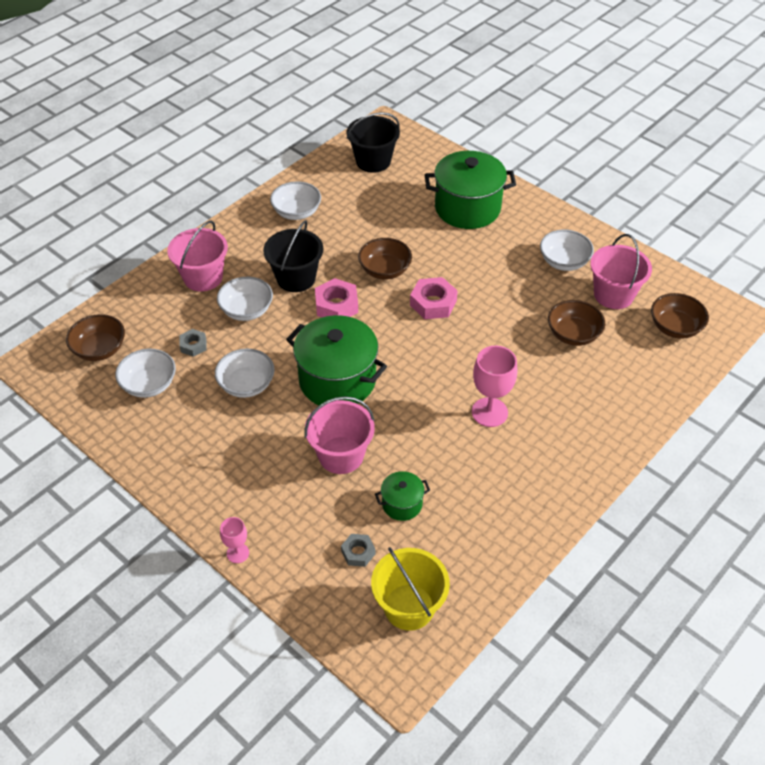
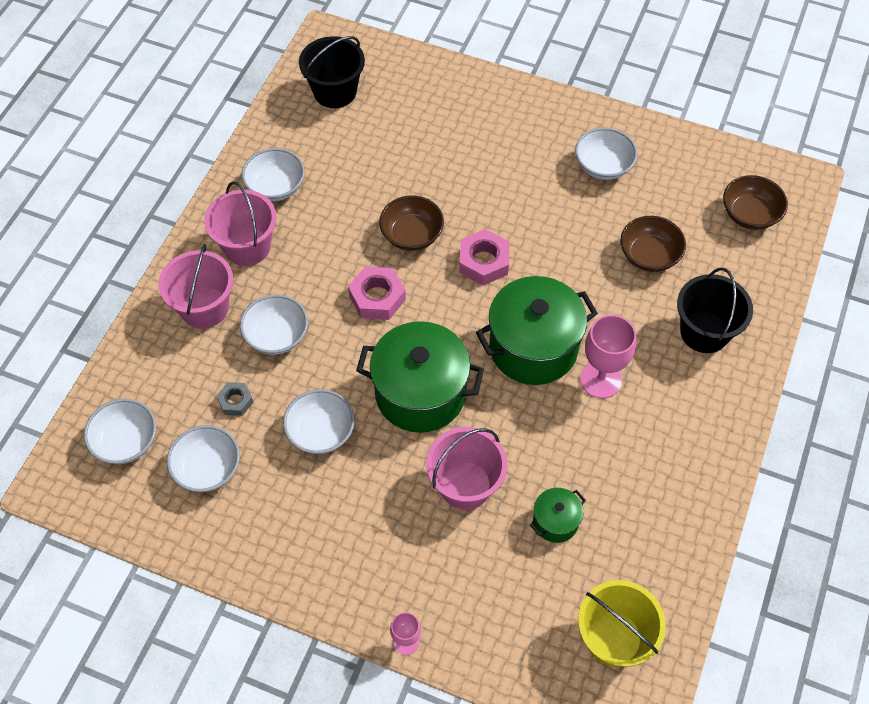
camera: 20 degrees left, 10 degrees up
brown bowl [66,314,125,361] -> white bowl [84,399,156,464]
black bucket [263,220,323,292] -> black bucket moved to [677,268,753,353]
grey nut [341,534,375,567] -> none
green pot [425,151,516,229] -> green pot moved to [476,276,598,385]
pink bucket [590,234,652,309] -> pink bucket moved to [204,181,277,266]

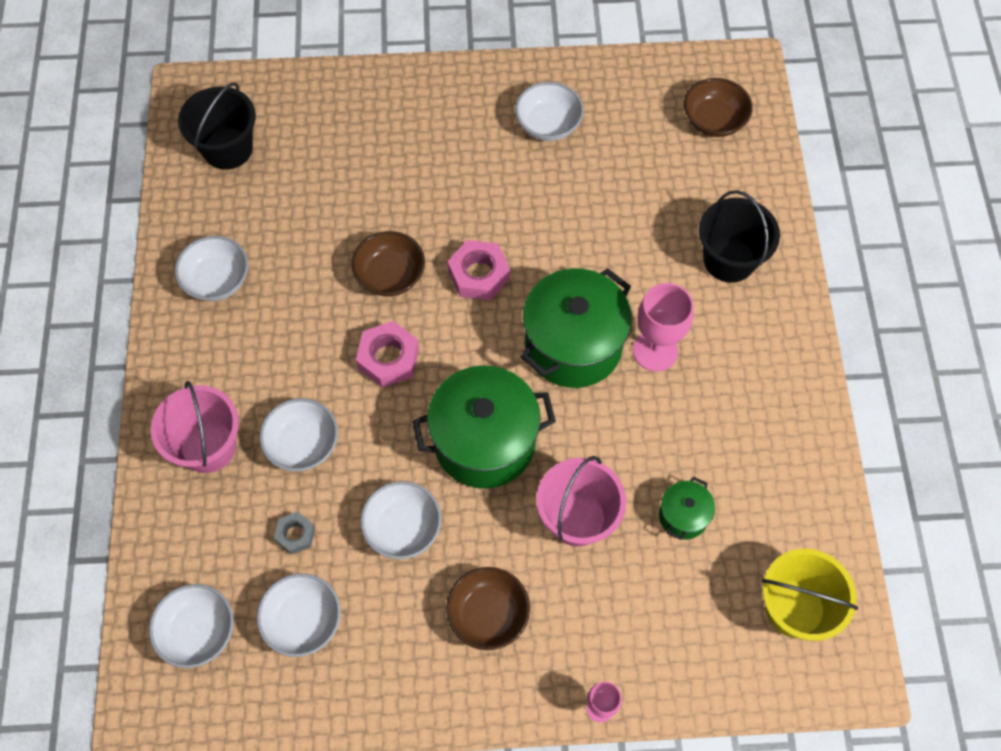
camera: 25 degrees left, 5 degrees up
pink bucket [204,181,277,266] -> none
brown bowl [621,216,686,272] -> brown bowl moved to [446,567,530,650]

